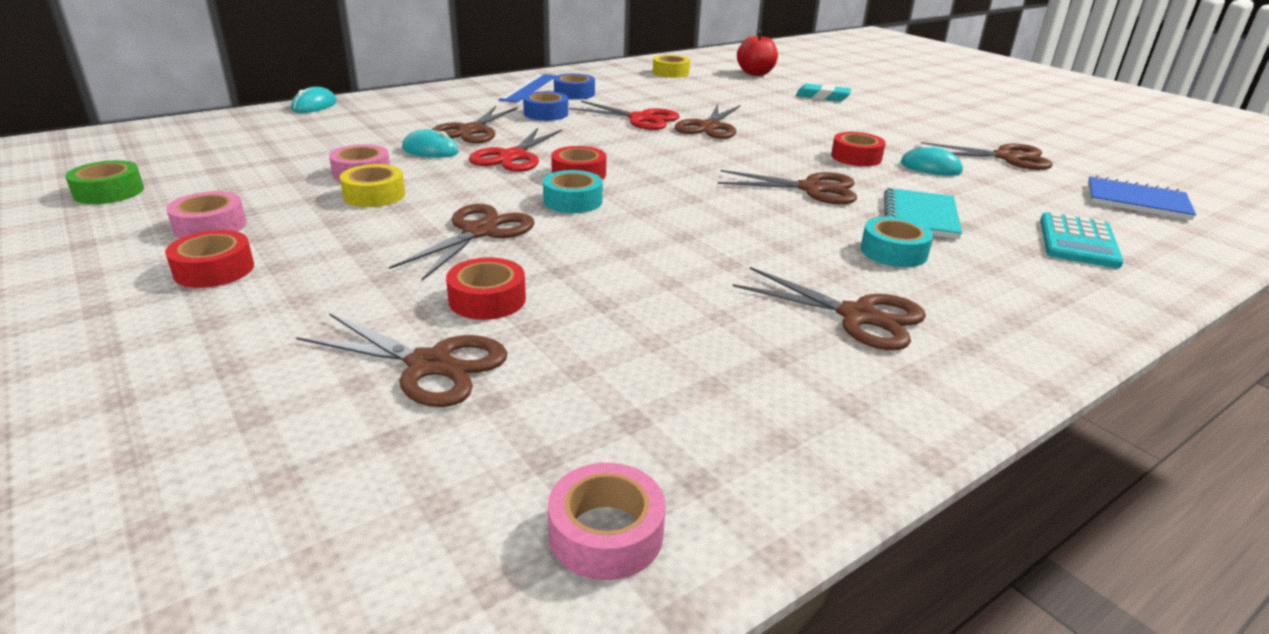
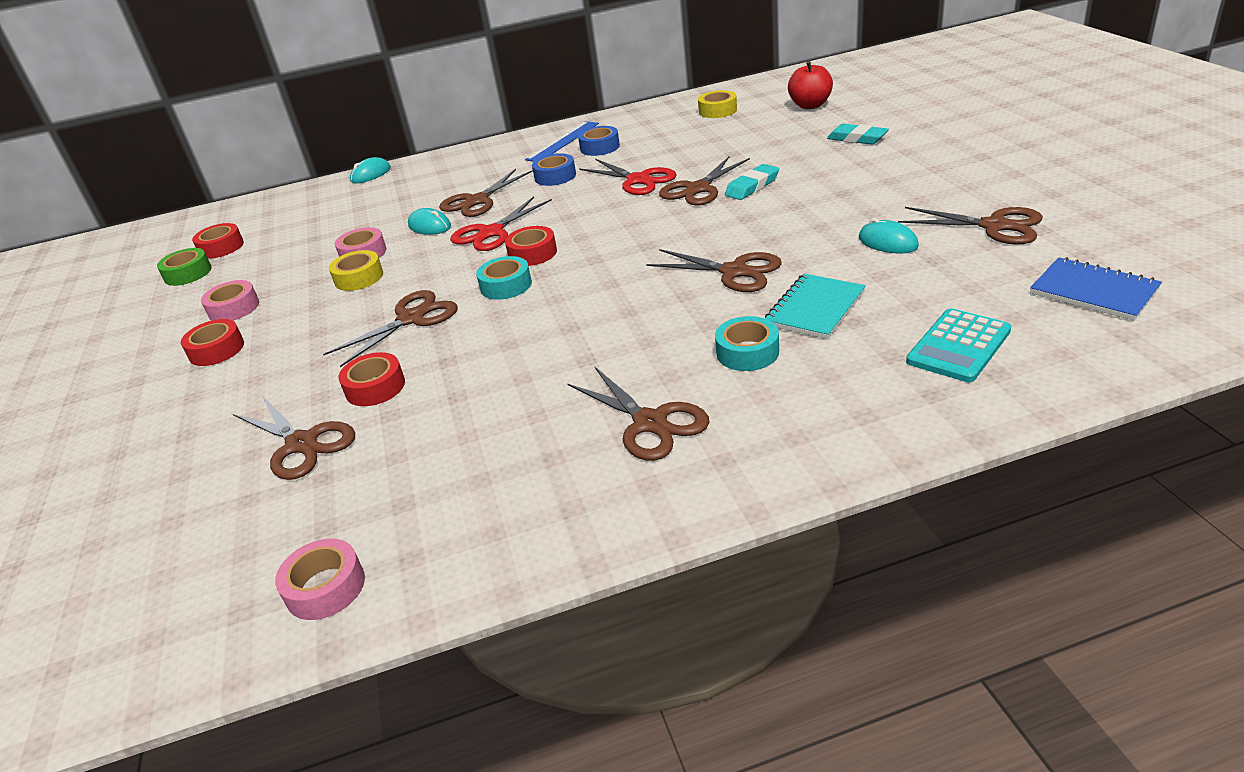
camera: 25 degrees right, 5 degrees up
red tape [831,132,886,166] -> red tape moved to [192,223,244,259]
none -> turquoise eraser [725,164,779,200]

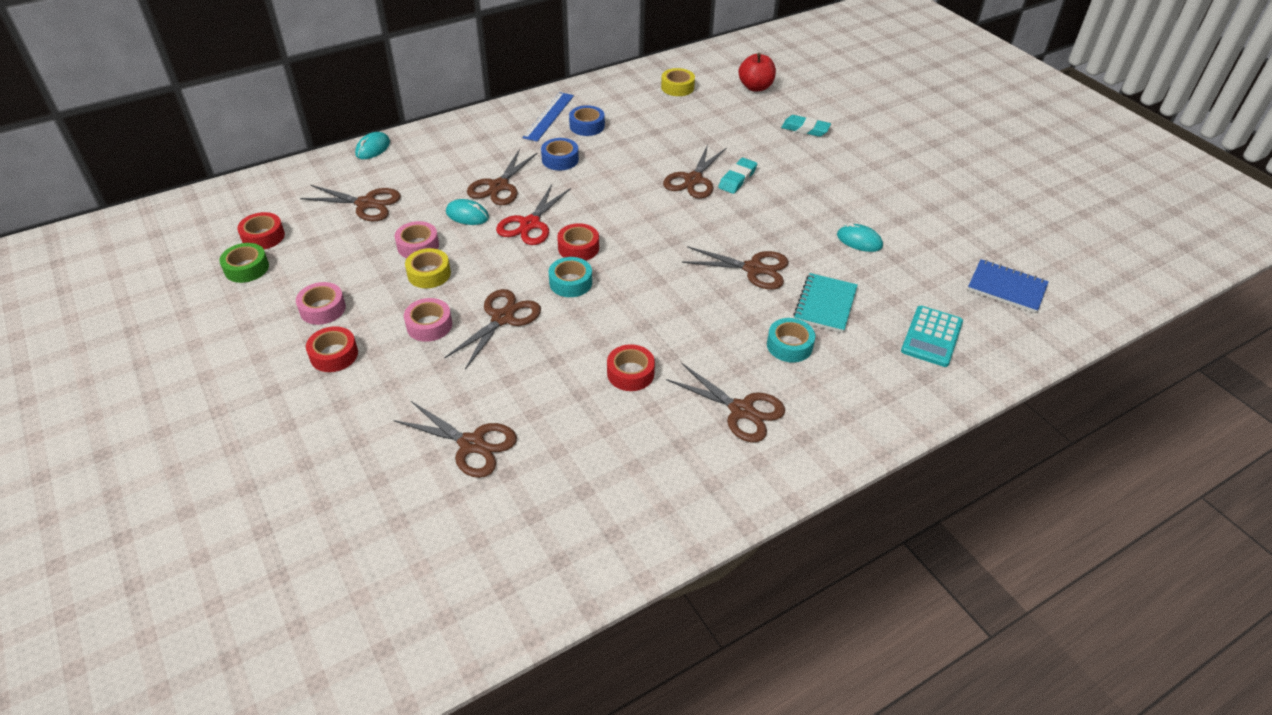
camera: 20 degrees left, 10 degrees up
pink tape [275,539,365,620] -> pink tape moved to [404,298,452,342]
red tape [338,352,405,406] -> red tape moved to [607,344,655,391]
red scissors [579,159,677,195] -> none
brown scissors [898,207,1043,245] -> brown scissors moved to [300,185,401,221]

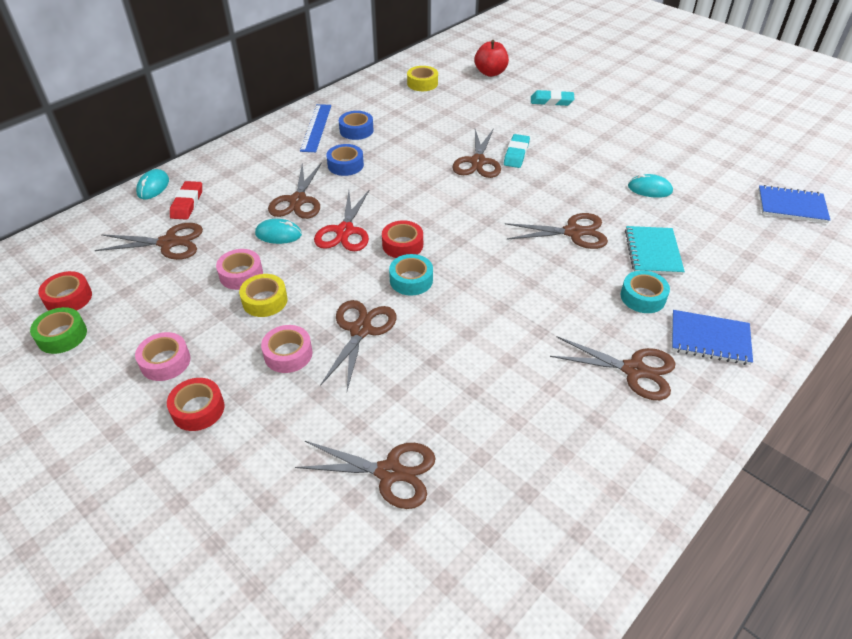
camera: 15 degrees left, 0 degrees up
red tape [607,344,655,391] -> none
turquoise calculator [901,306,963,367] -> none
none -> red eraser [170,181,202,220]
none -> blue notebook [672,310,753,365]

